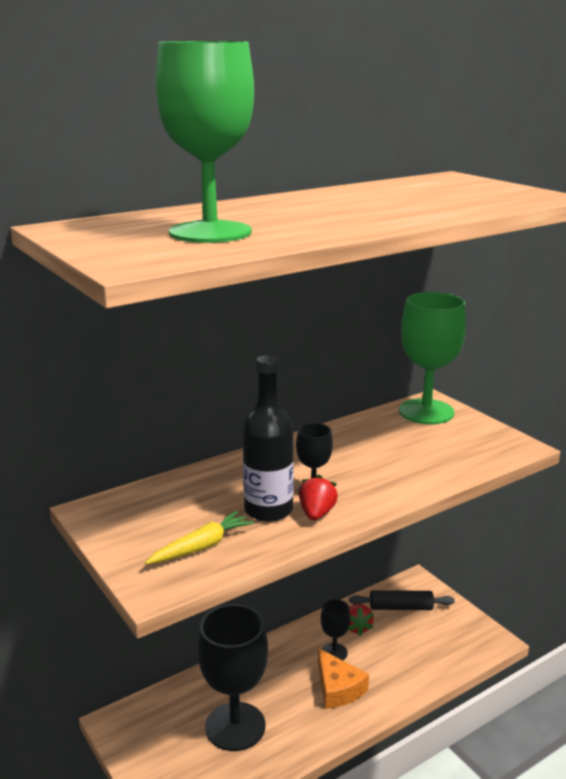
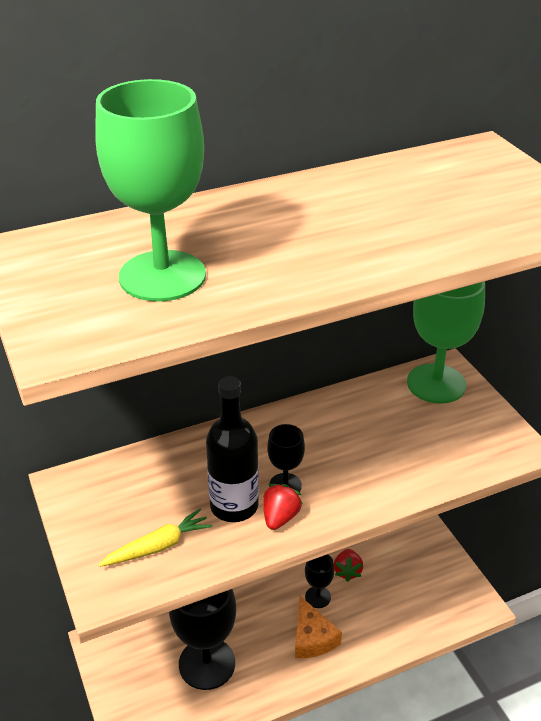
camera: 10 degrees right, 15 degrees up
black rolling pin [349,590,455,610] -> none

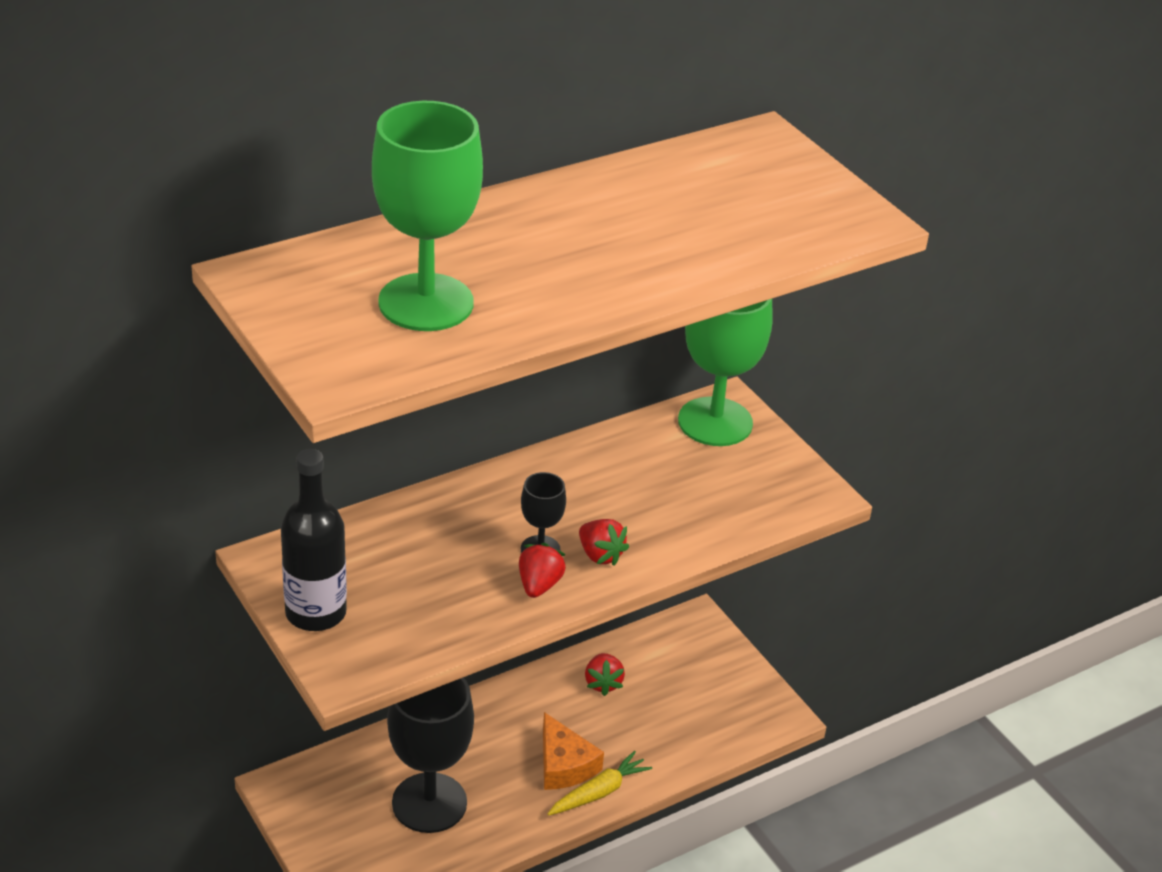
camera: 10 degrees left, 0 degrees up
yellow carrot [98,509,213,567] -> yellow carrot moved to [548,751,652,816]
black bottle [206,376,259,522] -> black bottle moved to [281,449,347,631]
black goblet [305,554,334,608] -> none
none -> red strawberry [579,519,629,566]

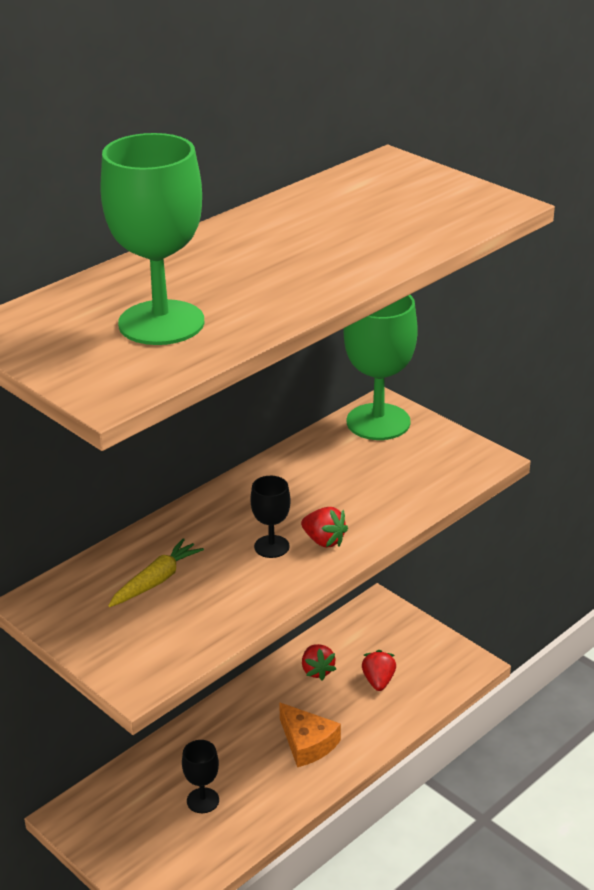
camera: 10 degrees left, 5 degrees down
black bottle [281,449,347,631] -> none
black goblet [387,678,474,833] -> black goblet [182,740,219,813], size x0.49
red strawberry [519,543,566,598] -> red strawberry moved to [362,650,396,691]
yellow carrot [548,751,652,816] -> yellow carrot moved to [108,538,204,607]

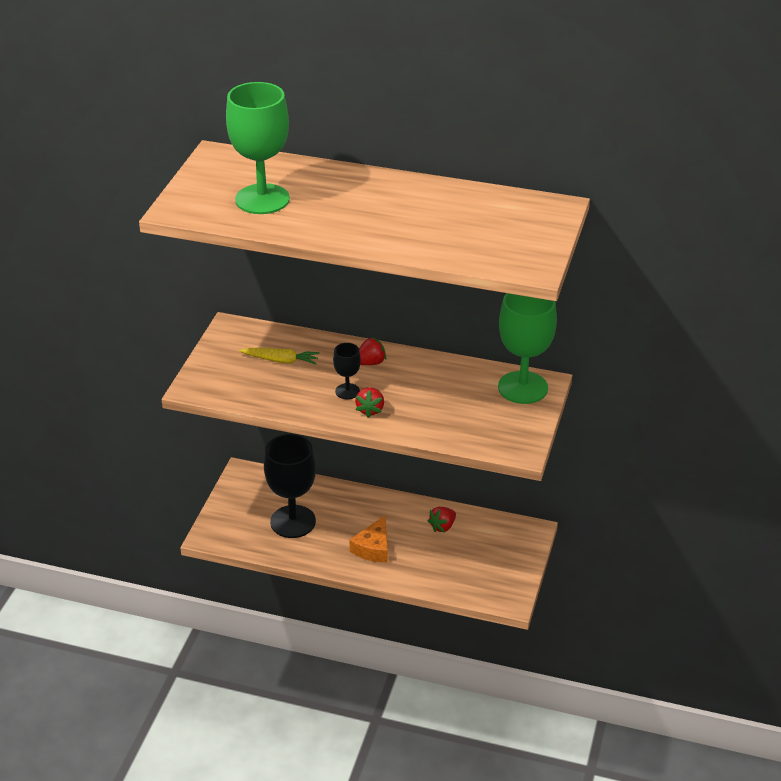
camera: 60 degrees right, 5 degrees up
black goblet [182,740,219,813] -> black goblet [264,434,316,538], size x2.05
red strawberry [362,650,396,691] -> red strawberry moved to [359,337,386,365]

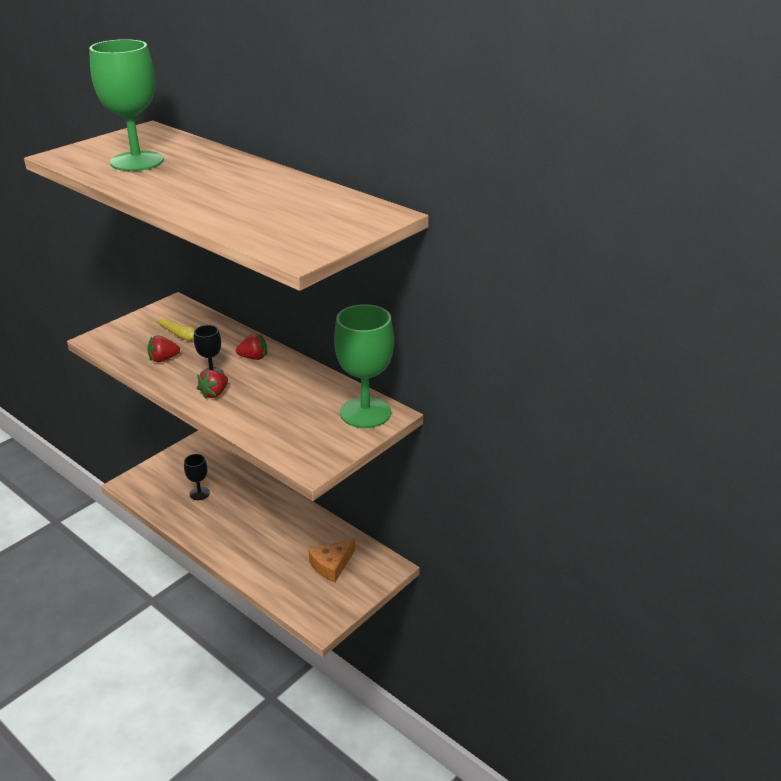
camera: 25 degrees right, 5 degrees down
black goblet [264,434,316,538] -> black goblet [184,454,210,500], size x0.49
orange cheese [349,515,388,562] -> orange cheese moved to [308,538,355,582]
red strawberry [428,507,456,532] -> red strawberry moved to [147,336,180,362]

